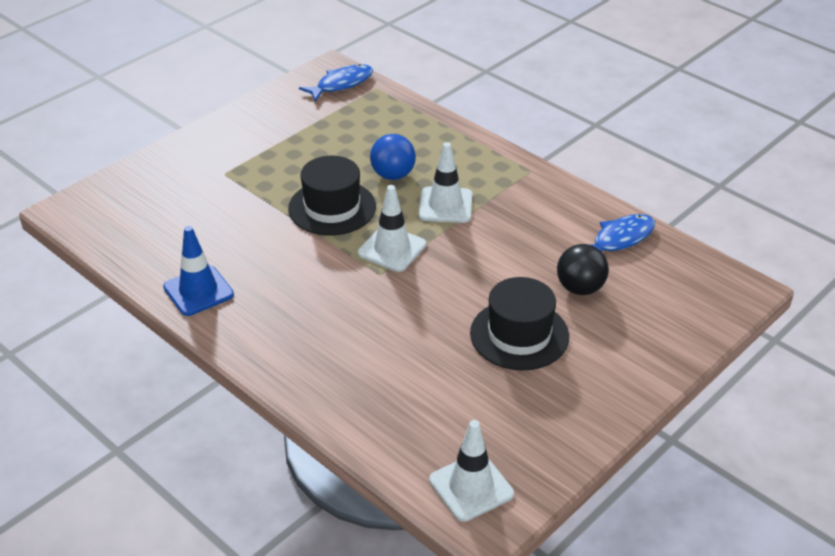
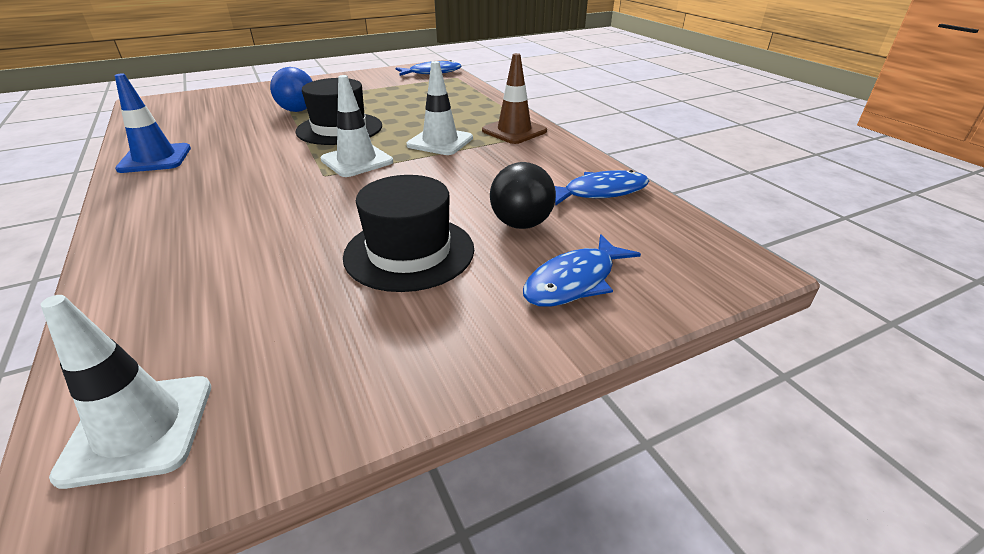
camera: 20 degrees right, 5 degrees down
blue ball [370,134,416,180] -> blue ball moved to [270,67,312,112]
none -> brown traffic cone [482,53,547,144]
none -> blue fish [523,234,641,307]

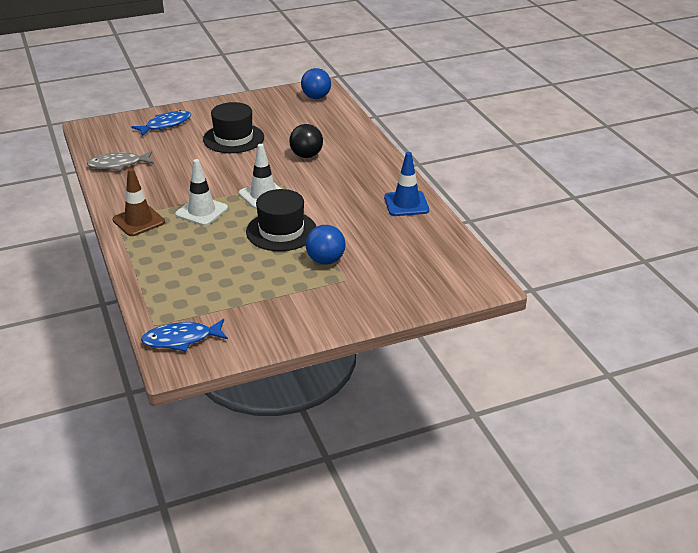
camera: 175 degrees left, 0 degrees up
white traffic cone [41,295,211,489] -> blue ball [301,68,331,99]
black ball [490,162,556,229] -> black ball moved to [289,124,323,158]
blue fish [555,170,649,206] -> grey fish [86,151,154,171]

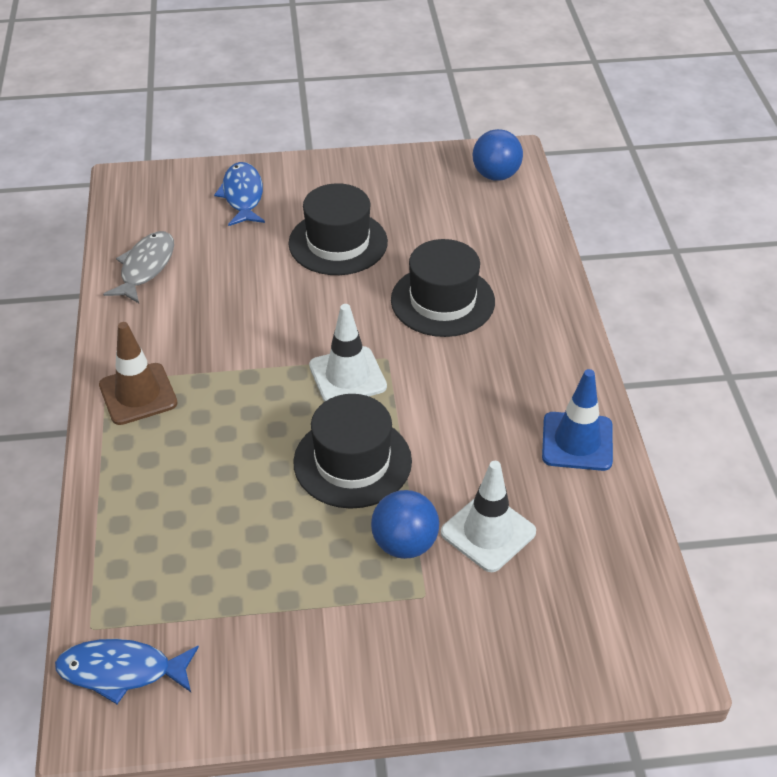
camera: 15 degrees right, 10 degrees up
grey fish [86,151,154,171] -> grey fish turned 105 degrees clockwise [103,231,174,303]
blue fish [131,110,191,136] -> blue fish turned 75 degrees counterclockwise [214,162,265,226]
white traffic cone [175,159,228,226] -> white traffic cone moved to [441,461,536,572]
black ball [289,124,323,158] -> black hat [391,239,495,337]

